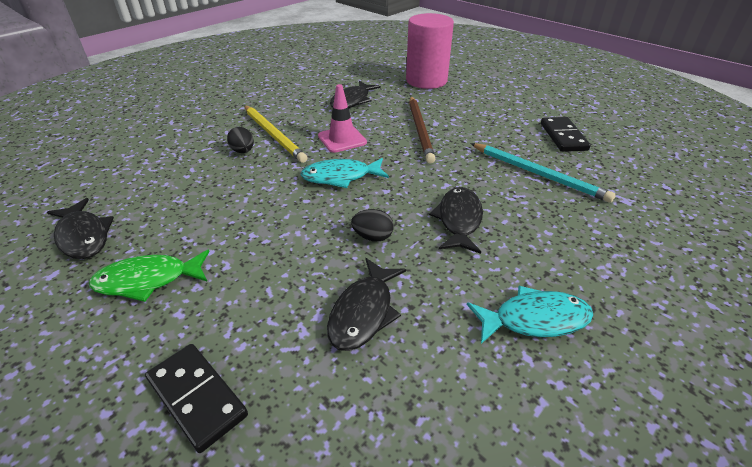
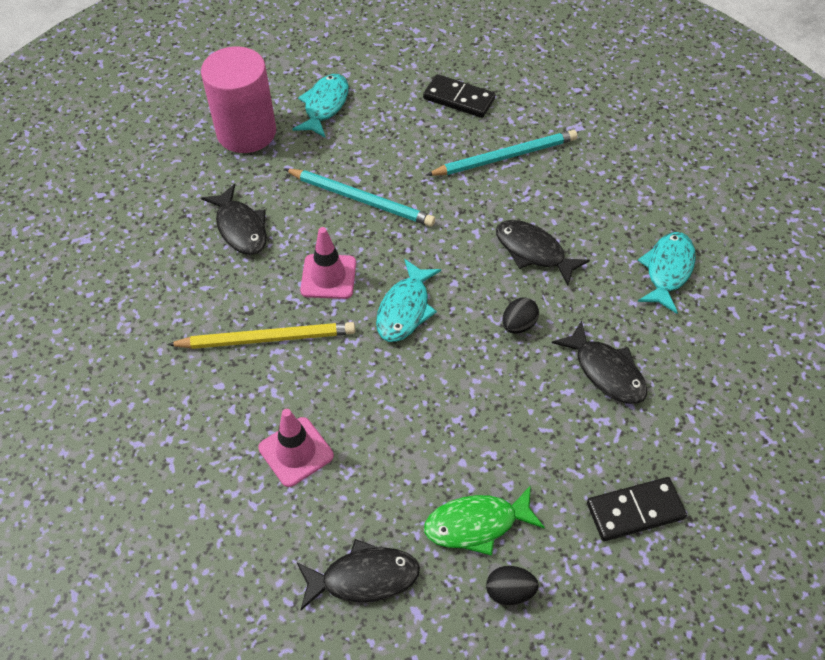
camera: 60 degrees left, 15 degrees up
green fish [89,250,210,302] -> green fish turned 60 degrees clockwise [424,485,545,556]
black egg [227,127,254,153] -> black egg moved to [486,566,539,606]
brown pencil [409,96,435,164] -> turquoise pencil [285,169,436,226]
none -> pink traffic cone [258,409,334,487]
none -> turquoise fish [293,74,349,138]

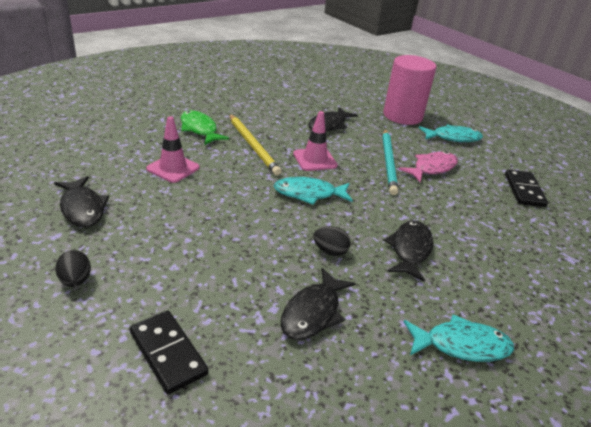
camera: 65 degrees right, 20 degrees down
green fish [424,485,545,556] -> green fish moved to [181,110,229,145]
turquoise pencil [426,130,578,176] -> none
none -> pink fish [399,151,458,183]

